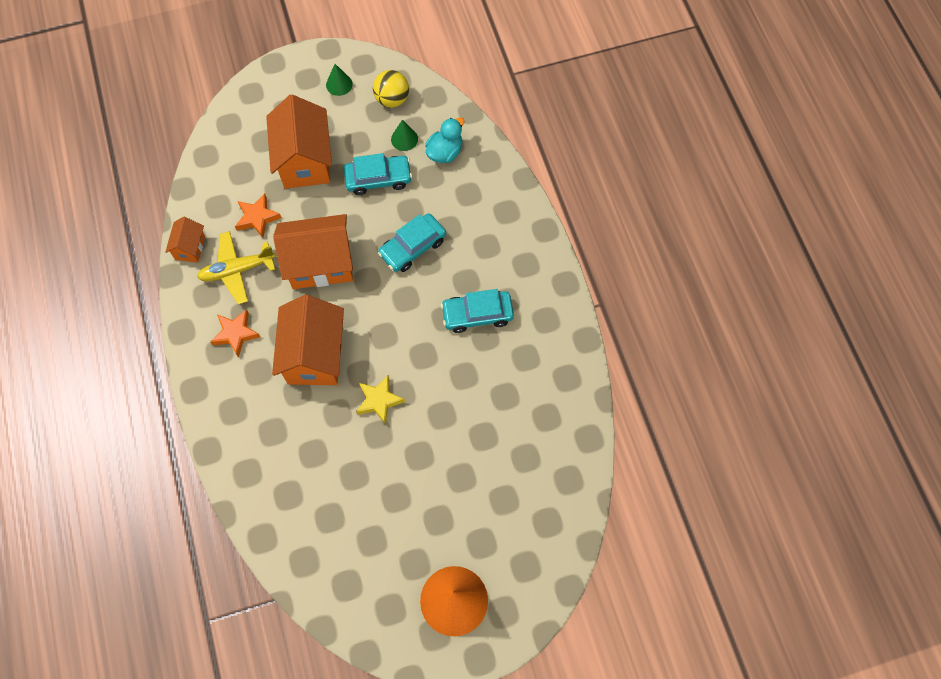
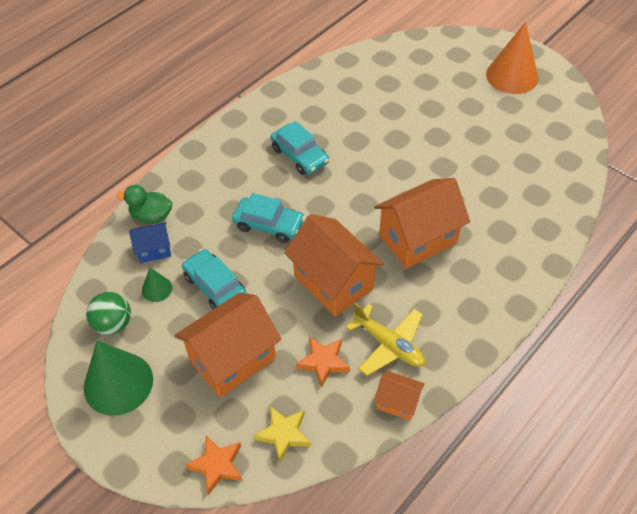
camera: 120 degrees left, 15 degrees down
orange house [165,217,205,263] -> orange house turned 45 degrees clockwise [374,370,425,421]
orange star [211,309,260,357] -> orange star moved to [185,435,243,495]
green cone [326,64,353,96] -> green cone [84,340,153,416], size x2.09
yellow star [356,375,405,425] -> yellow star moved to [254,406,311,463]
yellow ball [373,70,409,107] -> green ball [86,292,131,335]
turquoise duck [425,117,464,163] -> blue house [129,222,171,263]
none -> green duck [117,185,172,224]

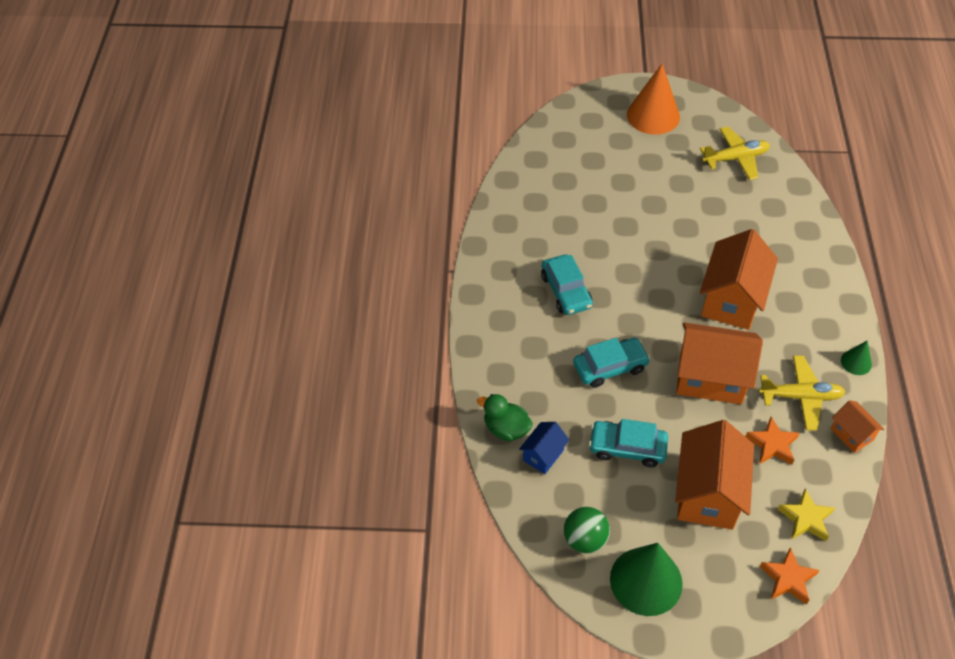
camera: 40 degrees left, 0 degrees up
green duck [117,185,172,224] -> green duck turned 60 degrees clockwise [477,394,533,441]
green cone [142,268,172,302] -> green cone moved to [841,341,872,375]
turquoise car [270,121,329,175] -> turquoise car turned 60 degrees clockwise [541,254,593,315]
orange house [374,370,425,421] -> orange house turned 75 degrees clockwise [831,400,884,453]
none -> yellow plane [700,127,770,180]

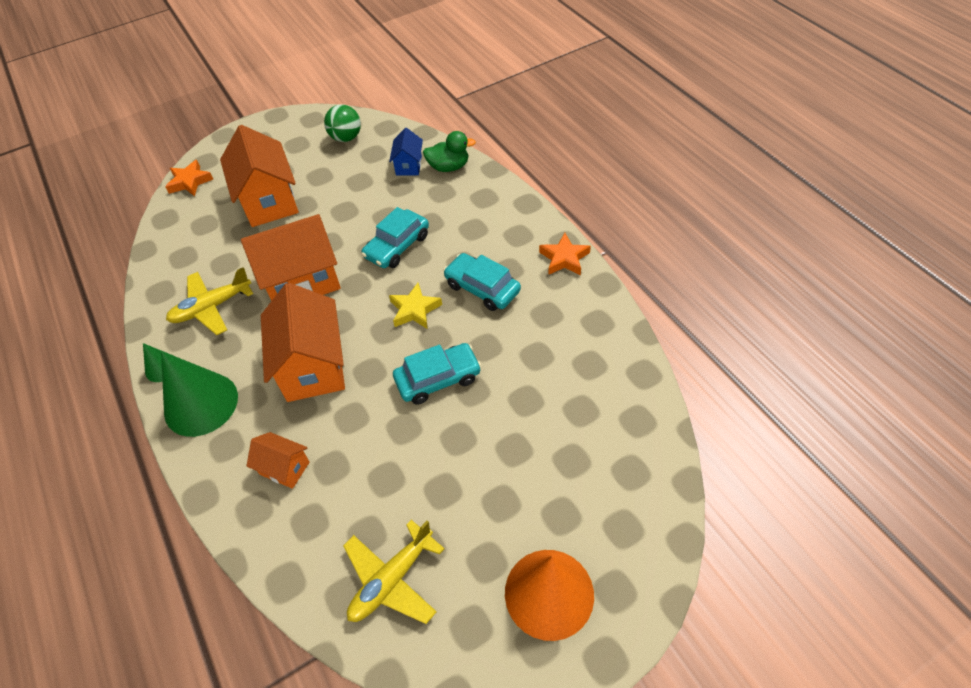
camera: 150 degrees right, 0 degrees up
turquoise car [589,419,668,467] -> turquoise car moved to [393,343,481,404]
green cone [610,543,683,616] -> green cone moved to [161,351,238,437]
orange star [746,417,800,465] -> orange star moved to [539,233,591,275]
yellow star [777,488,835,541] -> yellow star moved to [389,283,442,329]
orange house [831,400,884,453] -> orange house moved to [246,432,310,489]

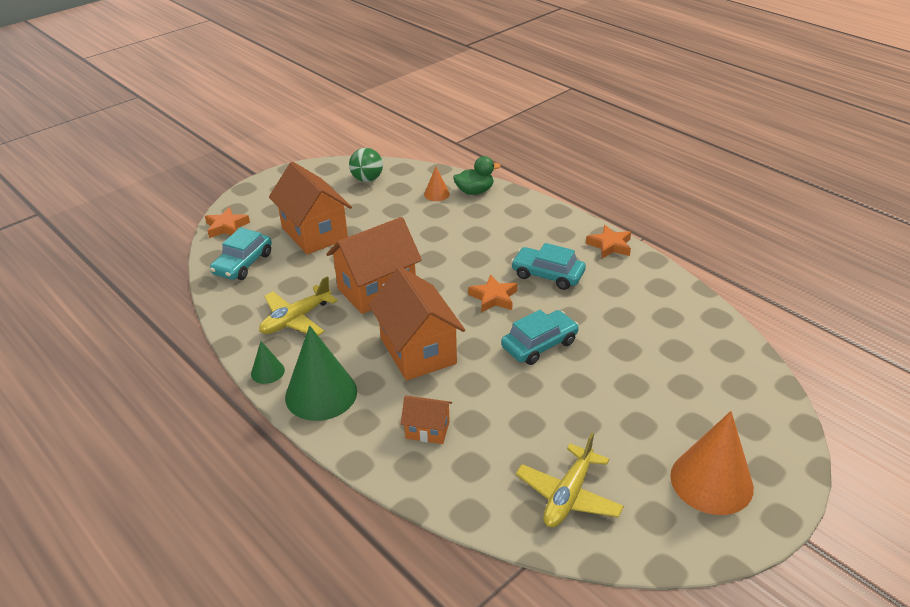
camera: 15 degrees left, 15 degrees down
turquoise car [361,207,429,268] -> turquoise car moved to [210,227,272,280]
blue house [389,128,423,176] -> orange cone [424,167,450,201]
yellow star [389,283,442,329] -> orange star [468,275,518,313]

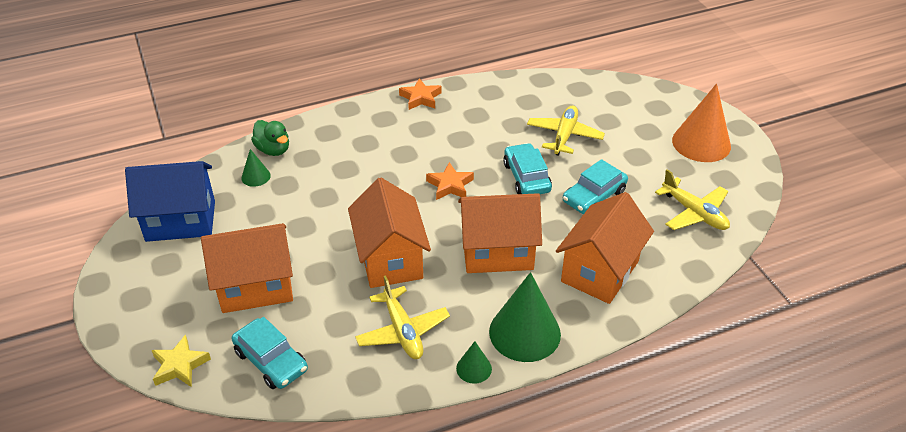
camera: 70 degrees left, 5 degrees up
orange star [205,207,250,238] -> yellow star [152,335,211,387]
green ball [349,148,383,182] -> blue house [125,161,215,242]
orange house [401,396,452,444] -> orange house [556,192,654,304], size x1.99
orange cone [424,167,450,201] -> green cone [241,149,271,187]
green duck [453,156,501,195] -> green duck turned 135 degrees clockwise [251,120,289,156]
turquoise car [511,243,586,290] -> turquoise car moved to [563,159,628,214]
none -> yellow plane [527,106,605,156]

